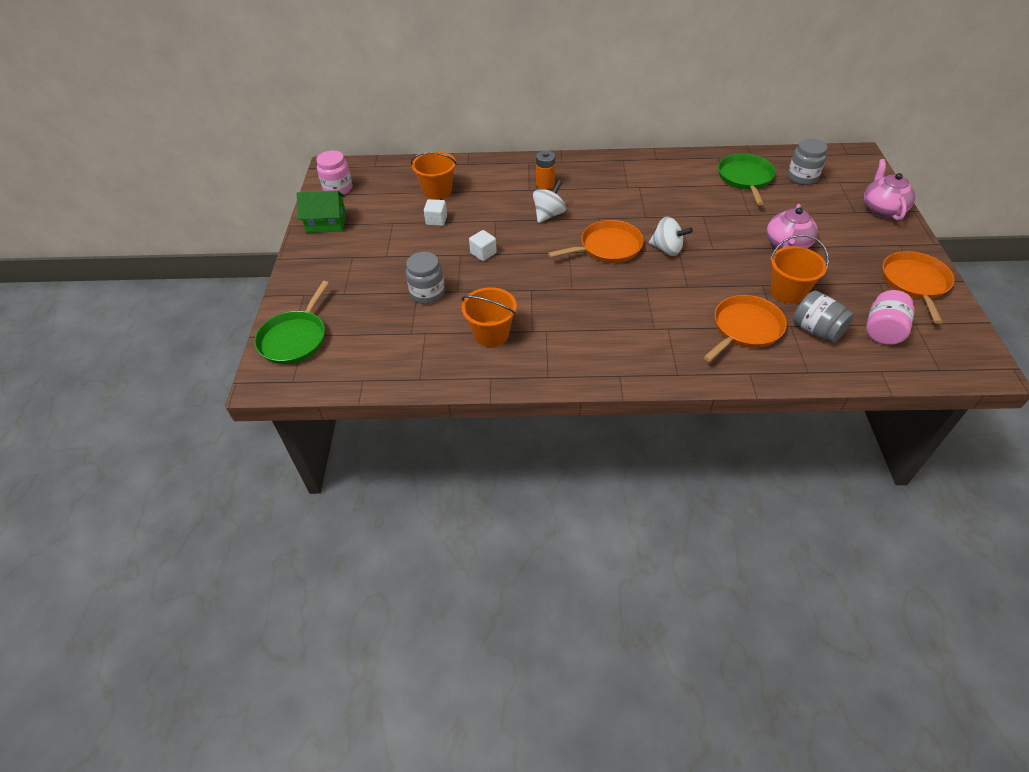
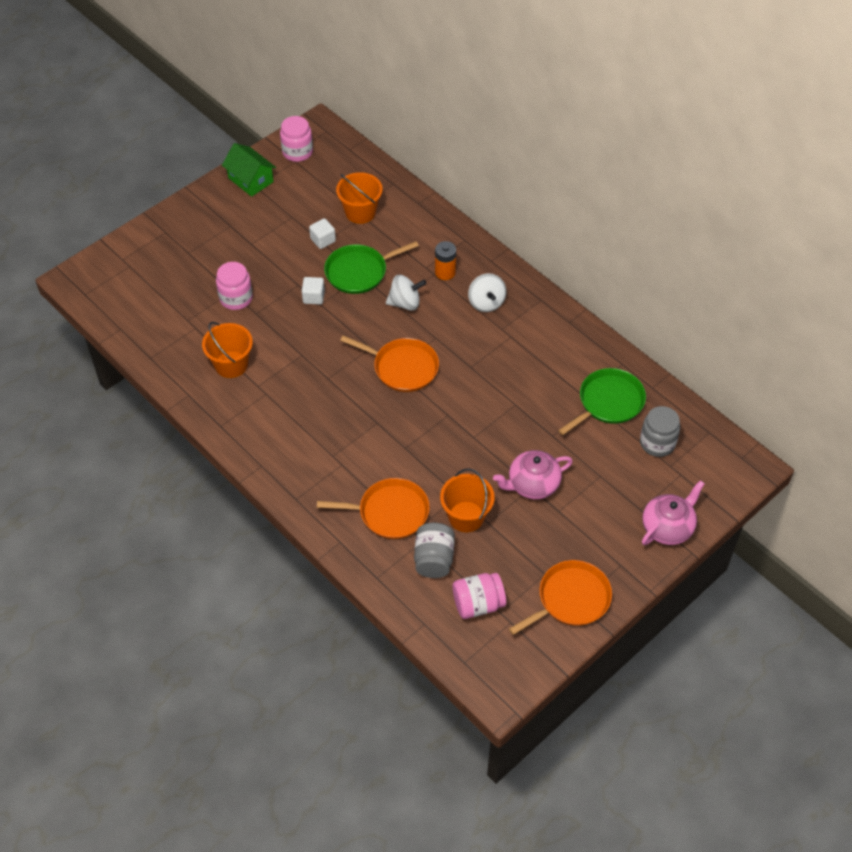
camera: 45 degrees right, 5 degrees up
green pan [254,281,329,364] -> green pan moved to [324,241,419,294]
grey jar [406,252,445,304] -> pink jar [216,262,253,310]
white spinning top [649,217,693,256] -> white spinning top moved to [468,273,506,312]

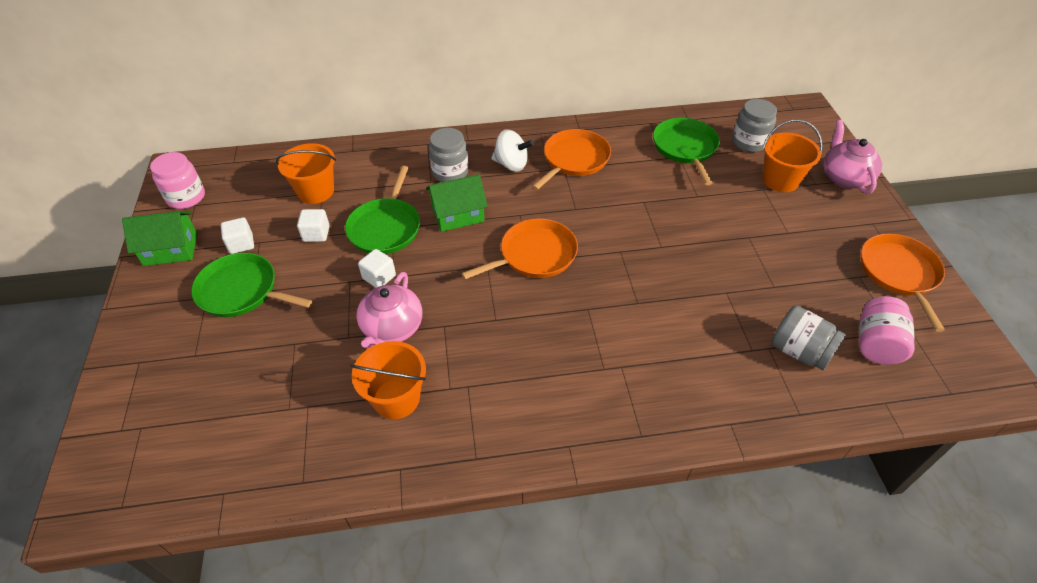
camera: 55 degrees left, 5 degrees down
pink jar [216,262,253,310] -> none
orange pan [317,478,430,539] -> orange pan moved to [532,129,611,190]
white spinning top [386,275,427,311] -> green house [426,174,488,232]
orange battery [435,241,456,280] -> grey jar [429,128,469,182]
orange bucket [440,468,495,532] -> orange bucket moved to [762,119,823,192]
pink teapot [493,450,573,499] -> pink teapot moved to [357,272,422,349]
none -> green pan [191,253,312,317]
none -> white cube [221,218,254,254]

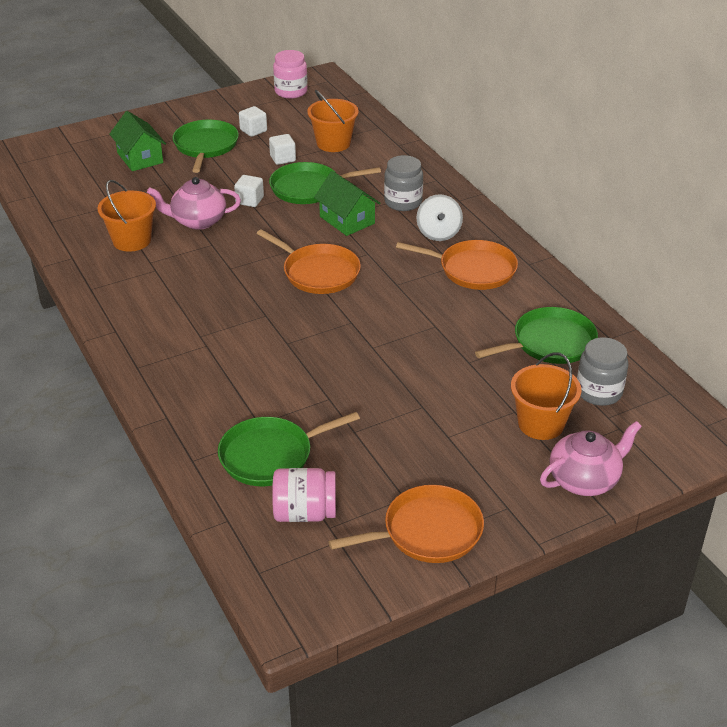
camera: 70 degrees right, 10 degrees down
green house [122,211,197,266] -> green house moved to [109,111,166,171]
grey jar [771,305,846,370] -> green pan [218,412,360,486]

